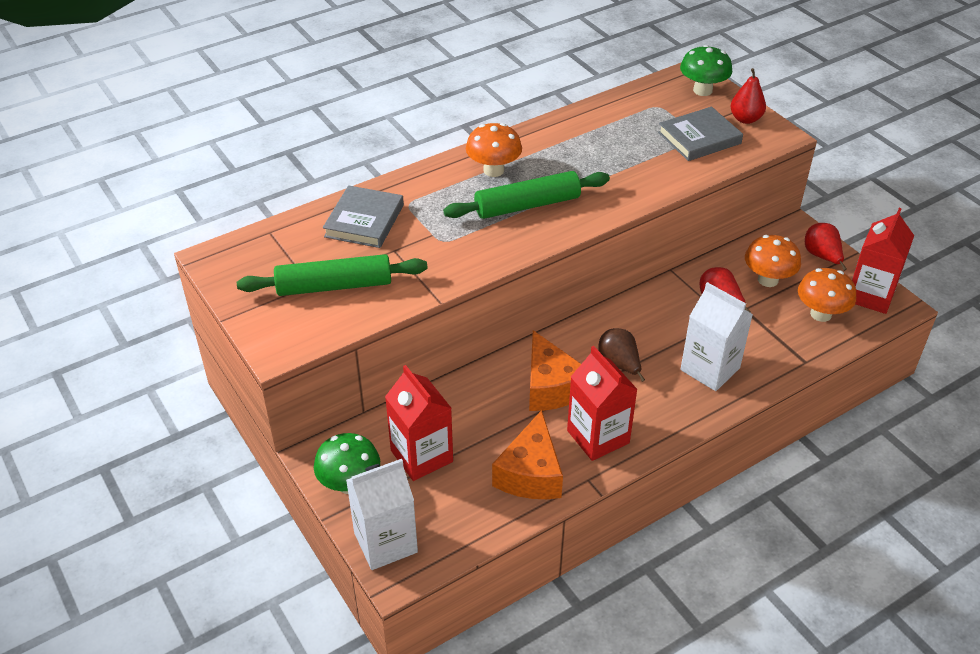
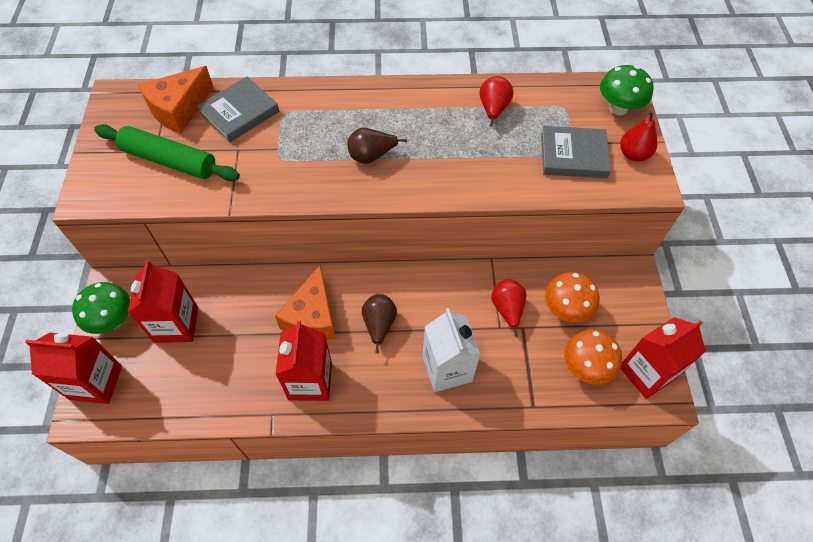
camera: 30 degrees right, 15 degrees up
white carton [346,459,418,570] -> red carton [25,332,122,404]
green rolling pin [443,171,610,219] -> brown pear [347,128,407,164]
orange mushroom [466,123,522,177] -> none
orange cheese [492,410,563,499] -> orange cheese moved to [138,66,213,134]
red pear [805,223,847,271] -> red pear moved to [480,76,514,127]

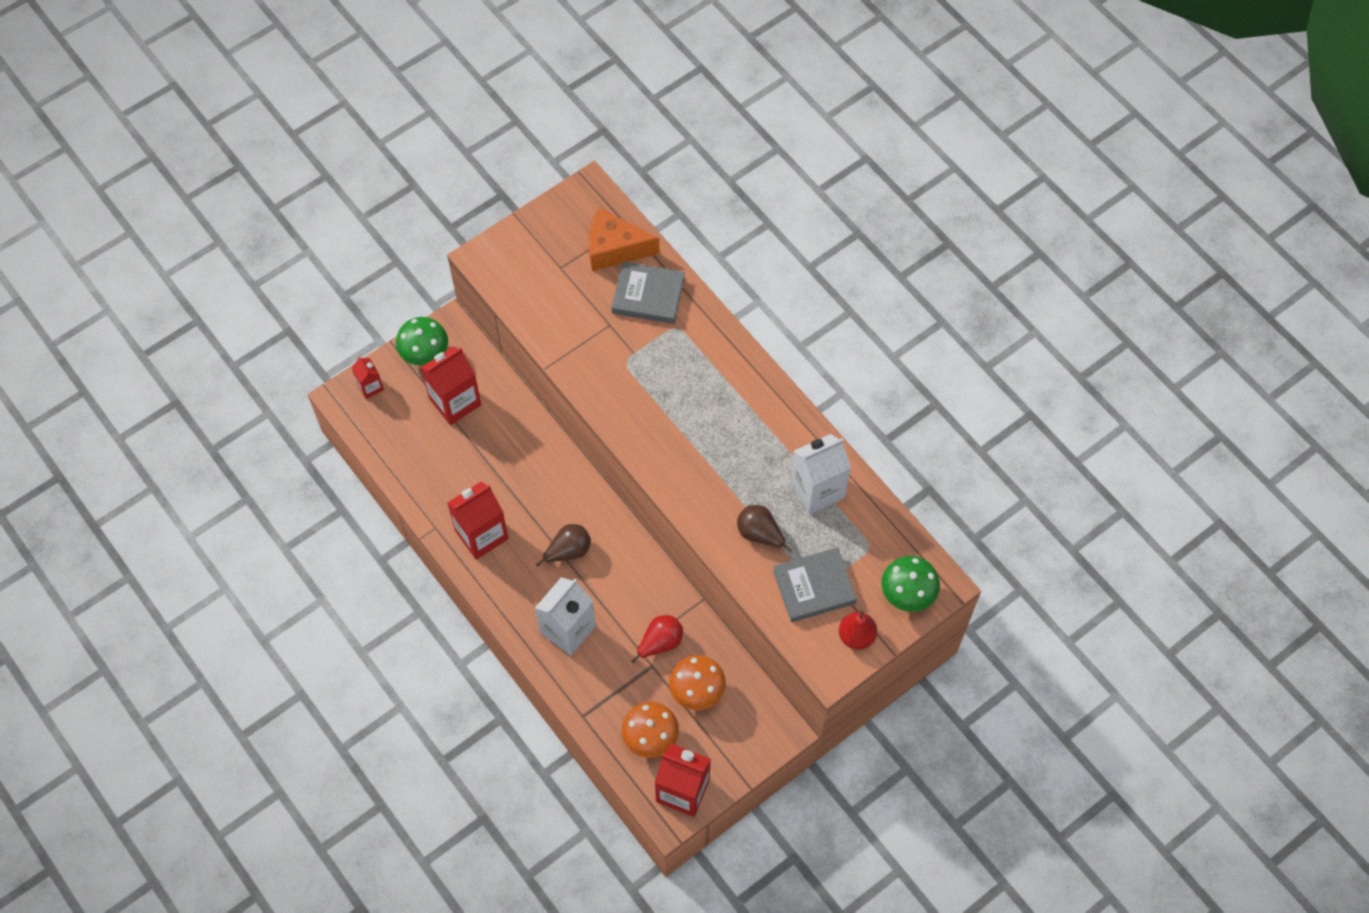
camera: 55 degrees right, 5 degrees up
red carton [25,332,122,404] -> red carton [352,357,384,399], size x0.53
green rolling pin [94,124,240,181] -> none
orange cheese [275,265,336,340] -> none
brown pear [347,128,407,164] -> brown pear moved to [737,505,792,552]
red pear [480,76,514,127] -> white carton [790,434,851,514]
grey book [541,126,611,178] -> grey book turned 75 degrees counterclockwise [773,547,857,622]

